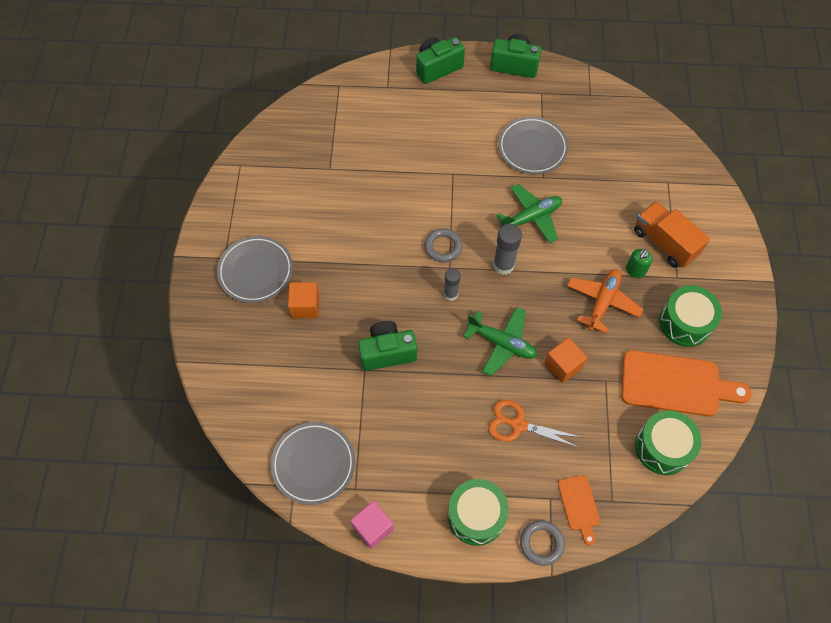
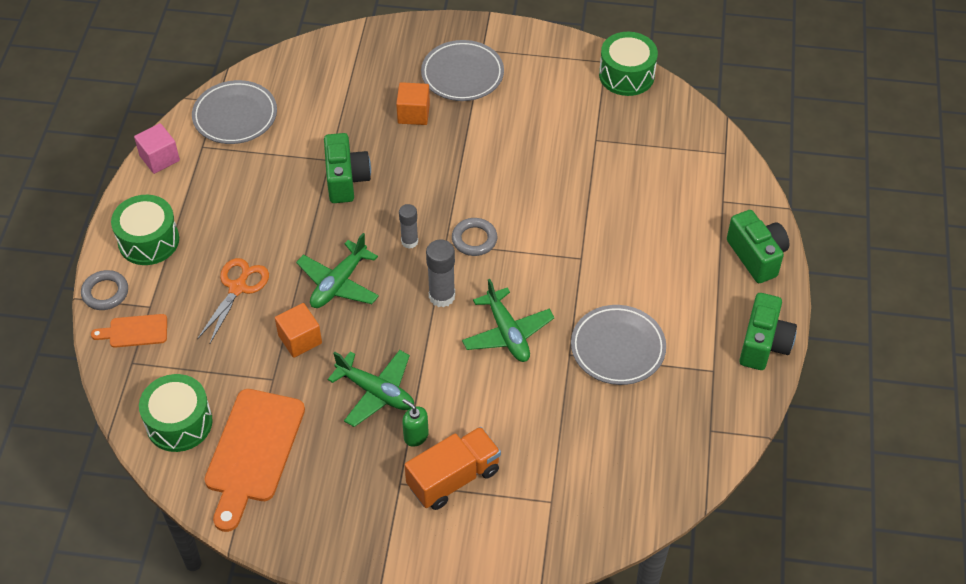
camera: 95 degrees right, 10 degrees down
orange plane [567,269,644,333] -> green plane [328,350,414,427]
green drum [659,286,722,347] -> green drum moved to [599,32,658,96]

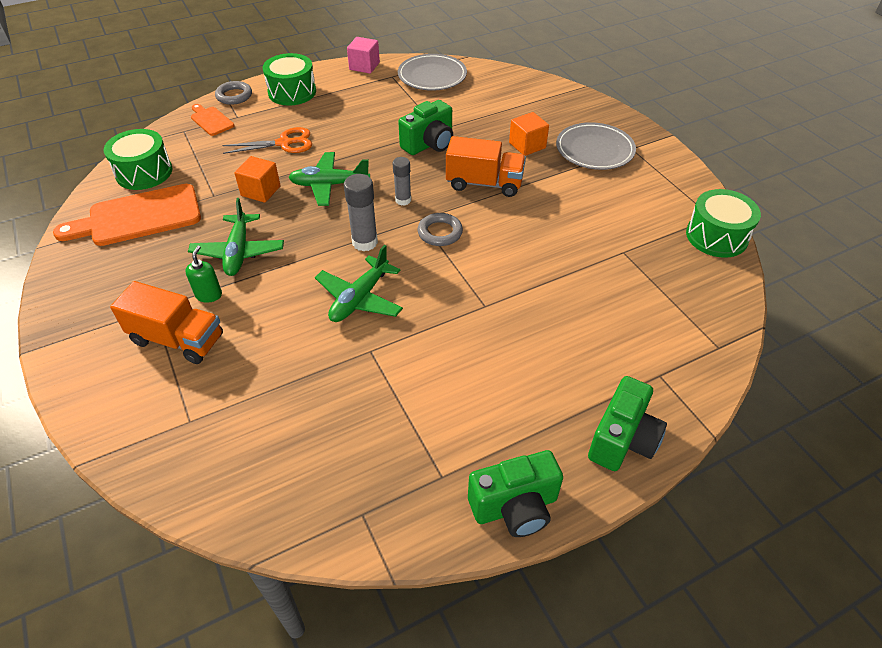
camera: 55 degrees right, 5 degrees down
grey plate [571,305,666,385] -> none
none -> orange truck [446,136,526,197]

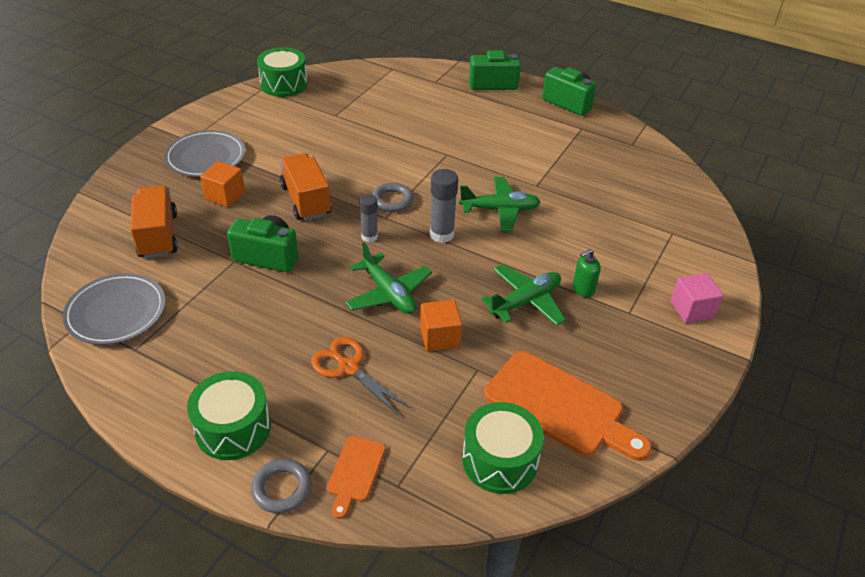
camera: 125 degrees left, 5 degrees down
orange truck [110,281,223,364] -> orange truck moved to [130,186,178,259]
pink cube [347,37,380,74] -> pink cube moved to [670,273,723,323]

